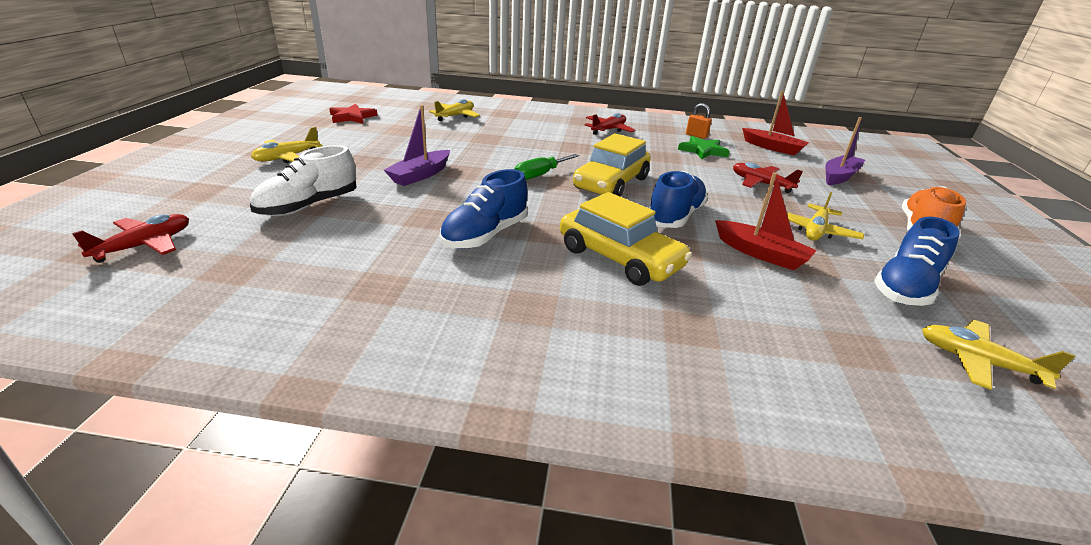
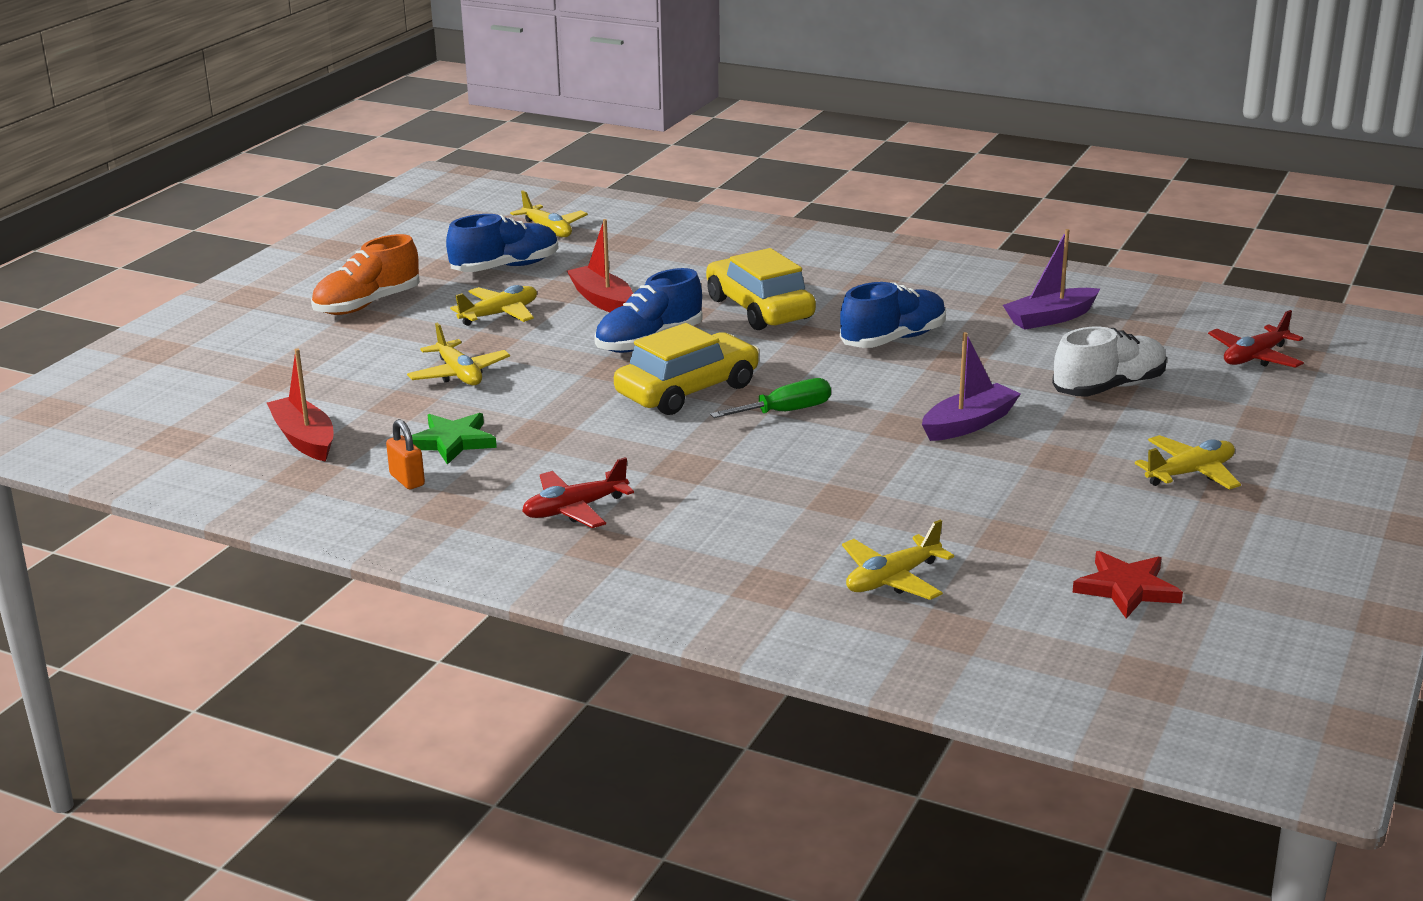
camera: 160 degrees left, 5 degrees down
red plane [733,162,803,193] -> yellow plane [407,322,510,385]
purple boat [825,117,865,185] -> purple boat moved to [1003,229,1100,330]

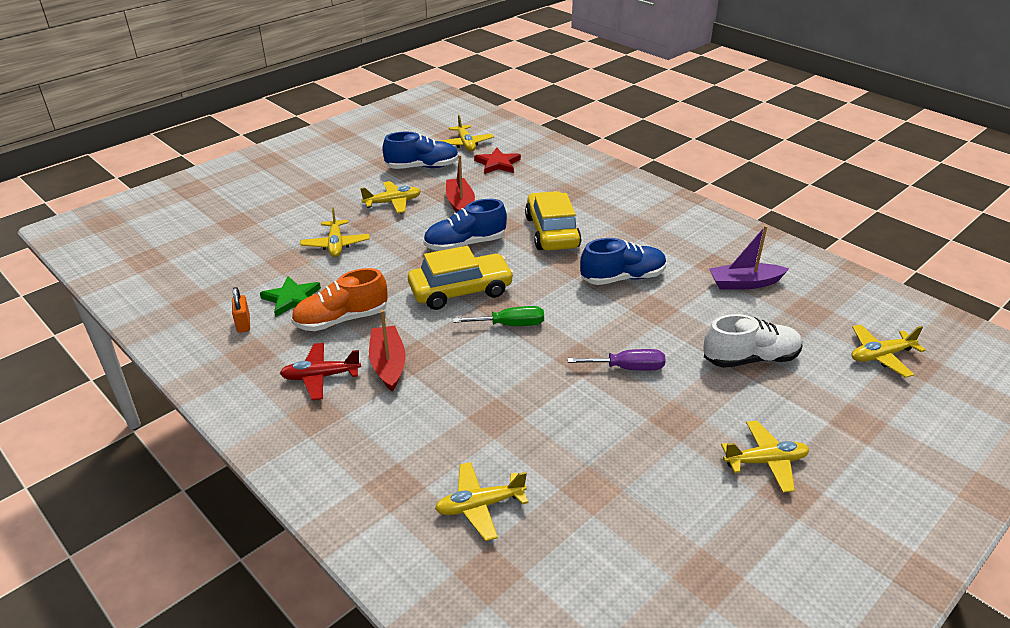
camera: 20 degrees right, 10 degrees up
red boat [267,349,334,462] -> red boat moved to [369,310,406,392]
orange shoe [311,234,420,315] -> orange shoe moved to [291,268,387,331]
purple boat [922,332,1021,441] -> purple screwdriver [567,349,666,370]
red star [1072,551,1183,619] -> red star moved to [474,147,521,174]
red plane [1208,310,1304,368] -> yellow plane [851,324,926,378]

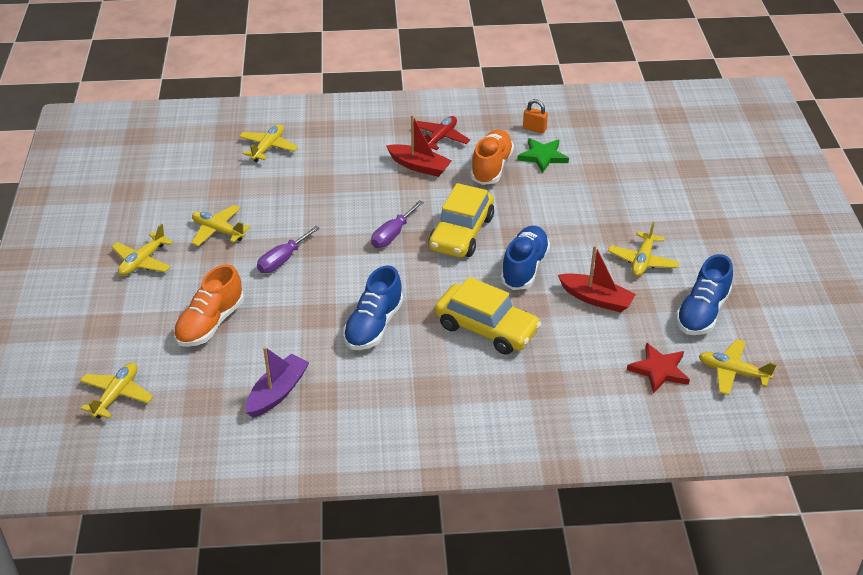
camera: 130 degrees right, 5 degrees up
yellow plane [300,208,370,257] -> yellow plane moved to [191,205,250,246]
green screwdriver [453,306,544,326] -> purple screwdriver [371,200,424,248]
white shoe [703,314,802,368] -> orange shoe [174,264,244,347]

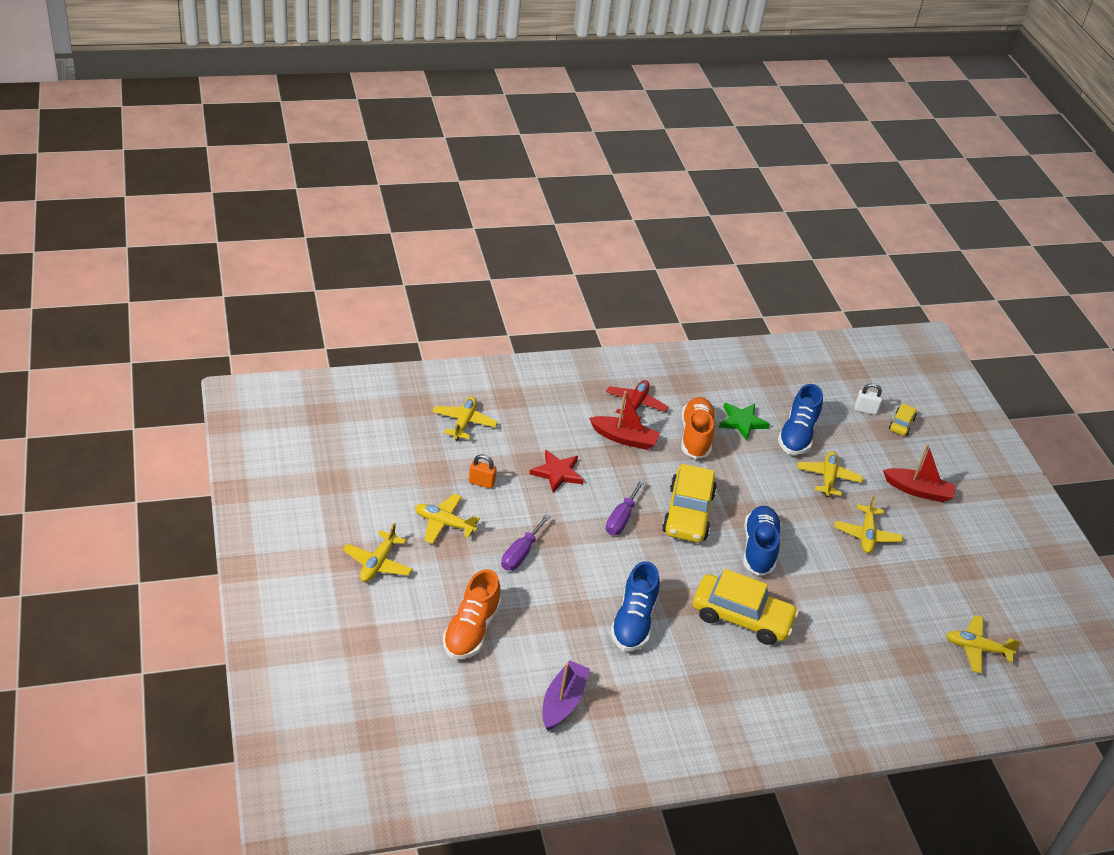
camera: 15 degrees left, 0 degrees up
yellow plane [80,362,153,419] -> yellow plane moved to [797,451,863,497]
orange padlock [523,99,548,134] -> orange padlock moved to [469,454,497,489]
red boat [558,245,636,313] -> red boat moved to [883,444,956,502]
red star [627,343,690,393] -> red star moved to [530,450,584,493]
blue shoe [676,254,733,335] -> blue shoe moved to [778,384,823,455]
none -> white padlock [855,383,882,415]
none -> yellow car [889,404,917,436]

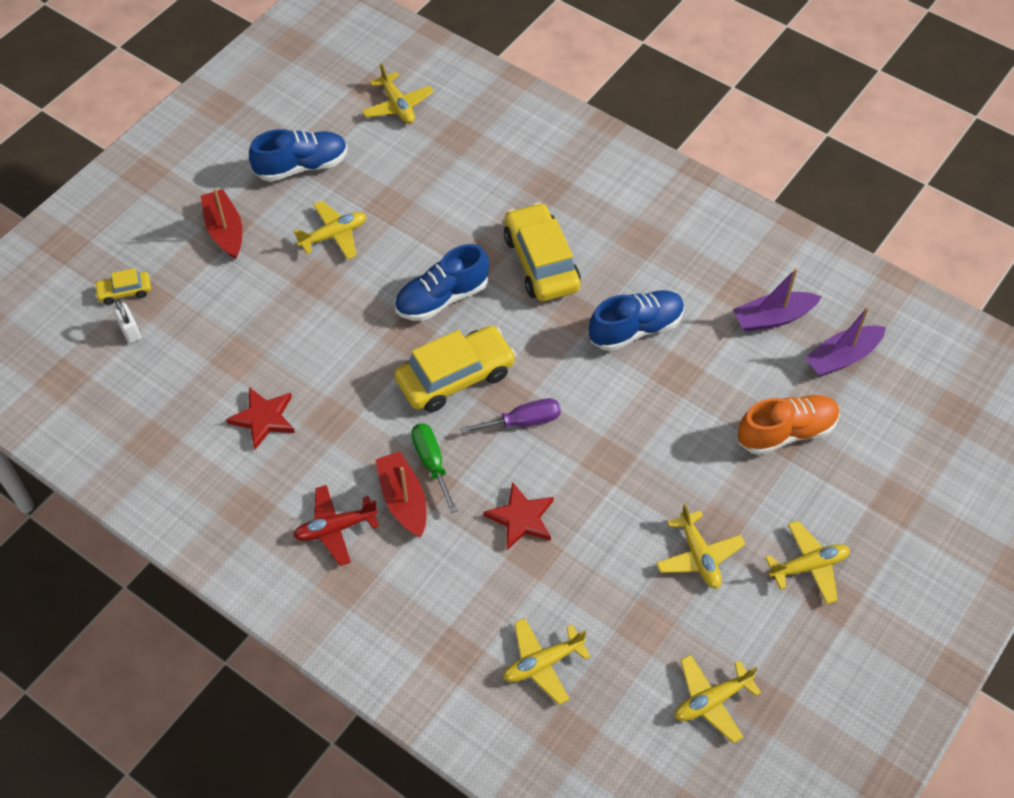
camera: 125 degrees left, 15 degrees up
orange padlock [469,454,497,489] -> none
purple screwdriver [501,514,551,571] -> none
orange shoe [681,397,716,459] -> none
green star [719,403,770,441] -> red star [226,387,295,449]
blue shoe [778,384,823,455] -> blue shoe moved to [249,129,348,182]
yellow plane [797,451,863,497] -> yellow plane moved to [675,655,761,743]
none -> green screwdriver [411,423,458,513]
none -> purple boat [804,307,886,377]

